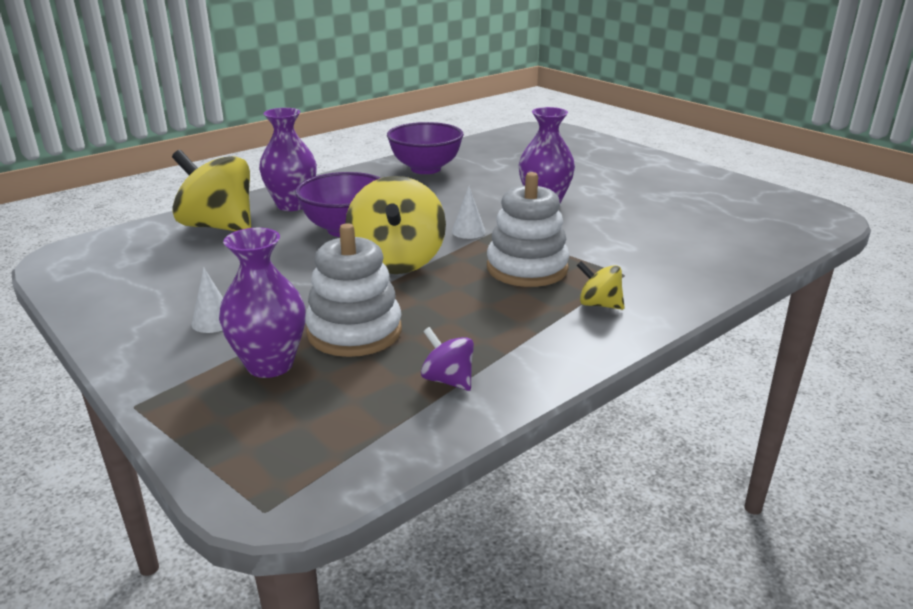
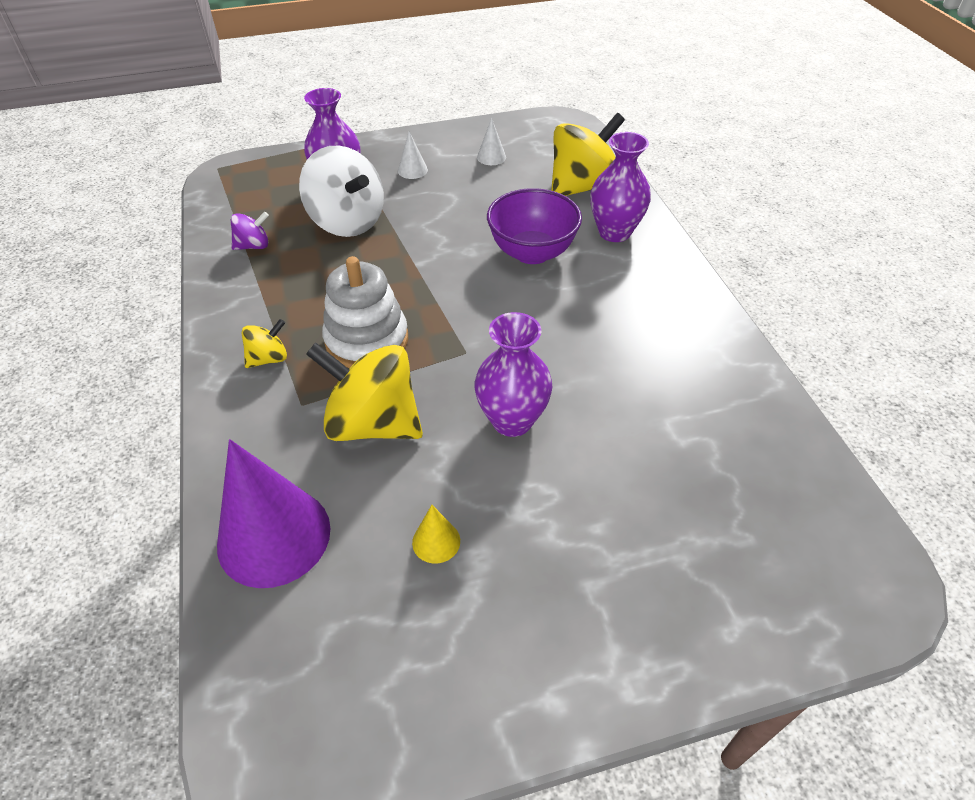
camera: 115 degrees right, 20 degrees up
white stacking toy [305,223,402,357] -> white spinning top [299,146,384,237]
yellow spinning top [345,176,446,274] -> yellow spinning top moved to [306,343,423,441]
purple bowl [387,122,464,174] -> none
white cone [452,186,486,239] -> white cone moved to [477,118,506,165]
none -> purple cone [217,439,331,588]
none -> yellow cone [412,505,460,564]

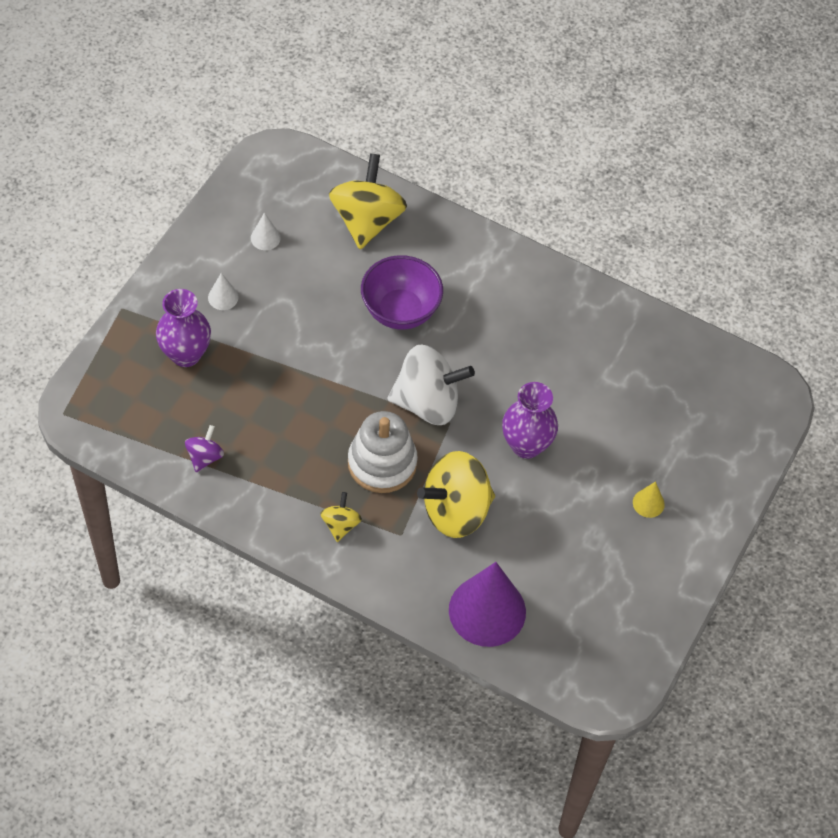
camera: 50 degrees left, 10 degrees up
white spinning top [299,146,384,237] -> white spinning top moved to [388,344,475,425]
yellow cone [412,505,460,564] -> yellow cone moved to [633,481,665,518]
purple vase [590,132,651,242] -> none

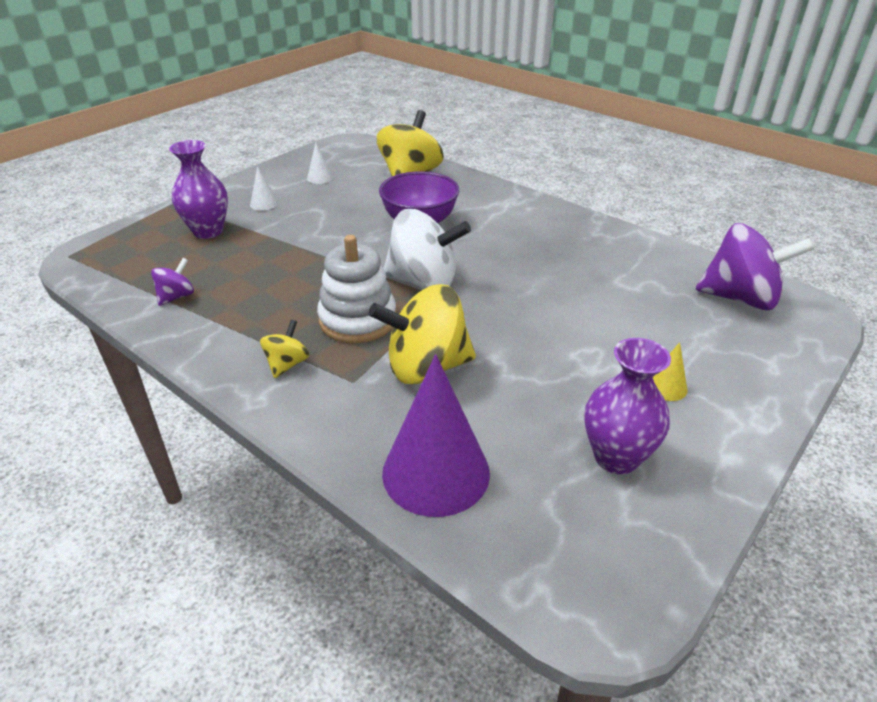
camera: 15 degrees right, 20 degrees down
purple vase [502,382,558,459] -> purple vase moved to [584,338,671,474]
none -> purple spinning top [696,223,814,310]

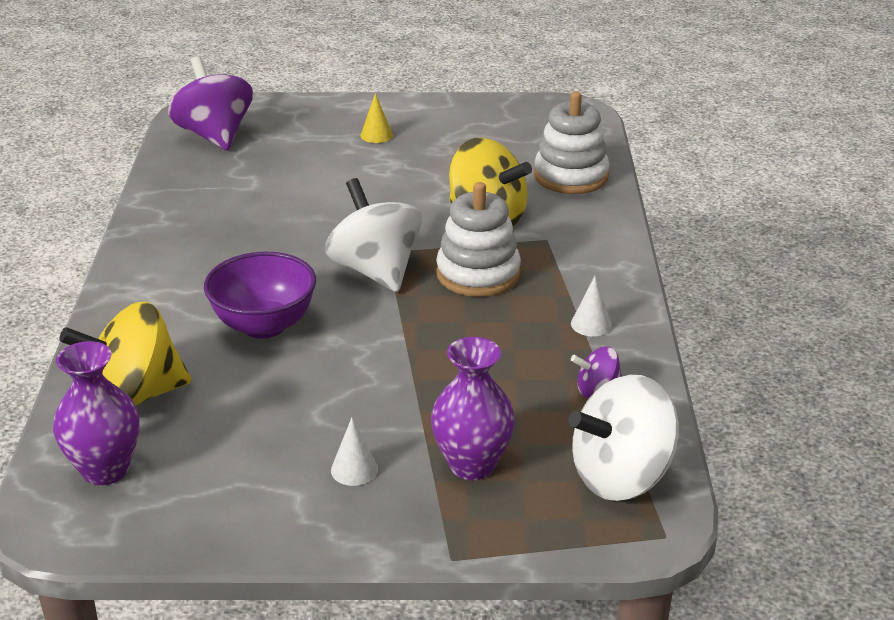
camera: 130 degrees left, 5 degrees down
yellow spinning top [260,320,309,378] -> none
white cone [307,143,333,184] -> white cone moved to [571,276,612,336]
purple cone [382,354,490,517] -> white stacking toy [534,91,610,194]
purple vase [584,338,671,474] -> purple vase moved to [53,341,140,485]
none -> white spinning top [568,375,679,501]

